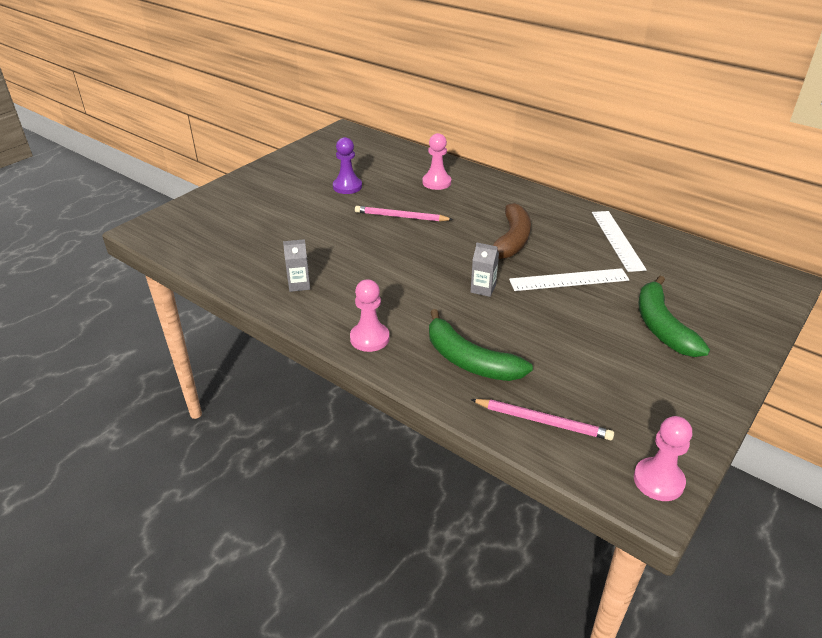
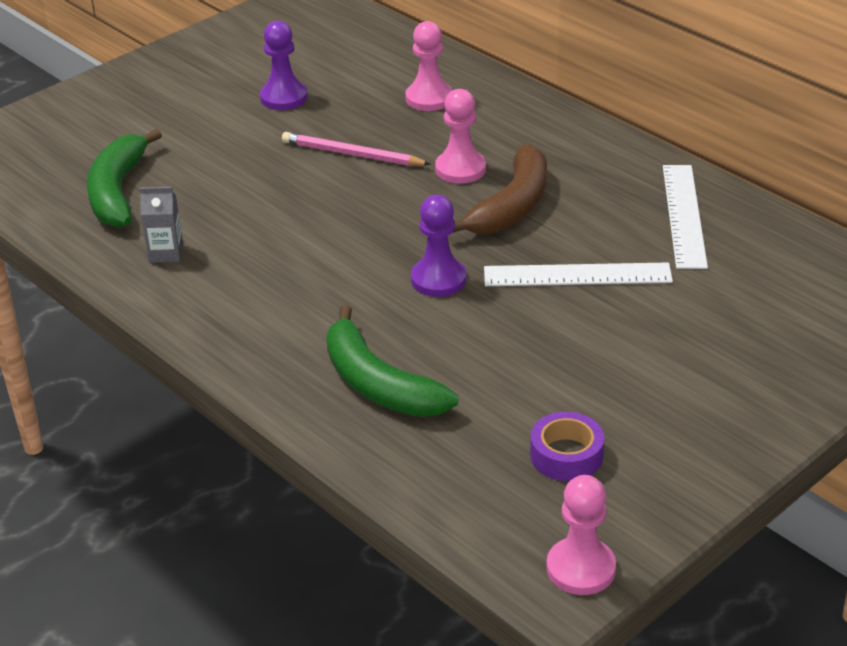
camera: 10 degrees right, 0 degrees up
pink pawn [350,279,389,352] -> pink pawn moved to [435,89,486,184]
grey carton [471,242,499,297] -> purple pawn [411,195,466,297]
pink pencil [471,399,614,440] -> none
green banana [638,276,710,357] -> green banana moved to [87,128,162,228]
none -> purple tape [530,412,604,481]

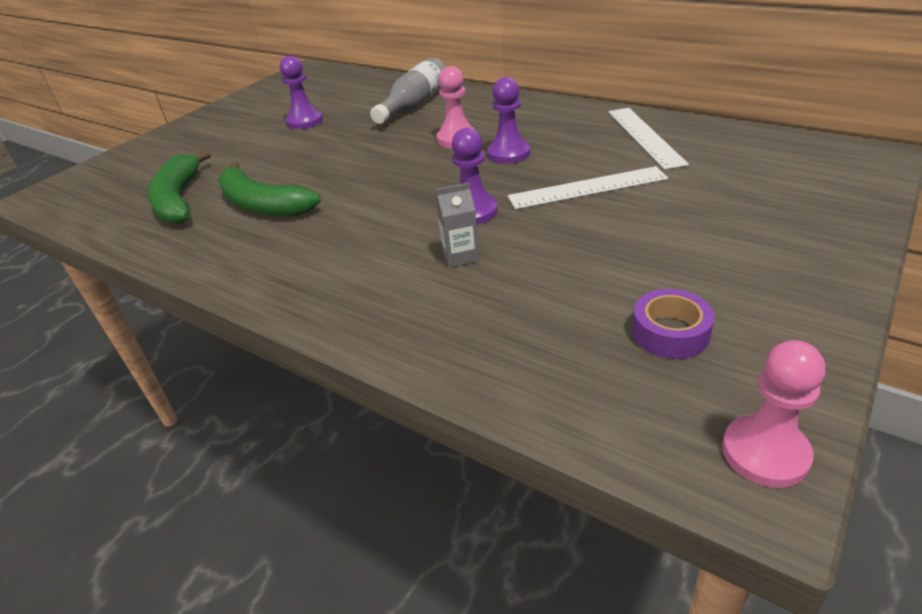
camera: 10 degrees left, 0 degrees up
grey carton [140,187,183,263] -> grey carton moved to [436,183,479,267]
pink pencil [282,132,431,166] -> none
green banana [326,305,458,417] -> green banana moved to [218,161,321,216]
pink pawn [405,21,452,111] -> grey bottle [370,57,446,124]
brown banana [453,144,547,234] -> purple pawn [487,77,530,164]

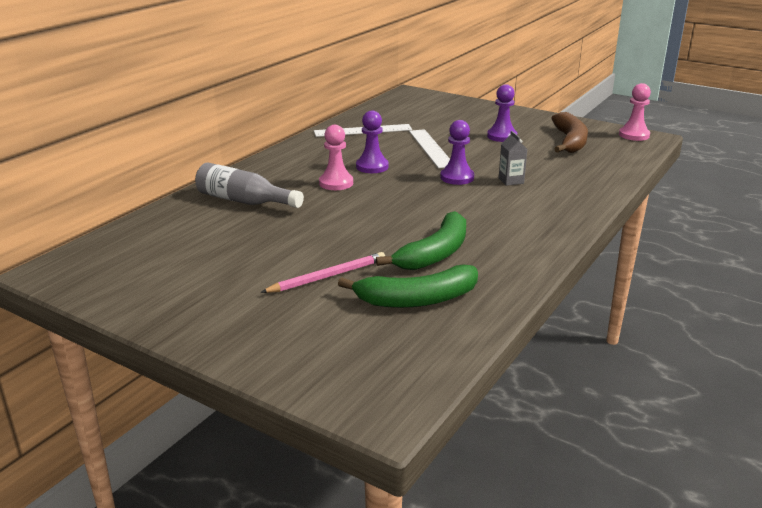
camera: 95 degrees left, 10 degrees down
purple pawn [280,55,323,129] -> purple pawn moved to [487,84,517,142]
purple tape [632,289,715,359] -> brown banana [552,112,588,153]
none -> pink pencil [261,252,385,293]

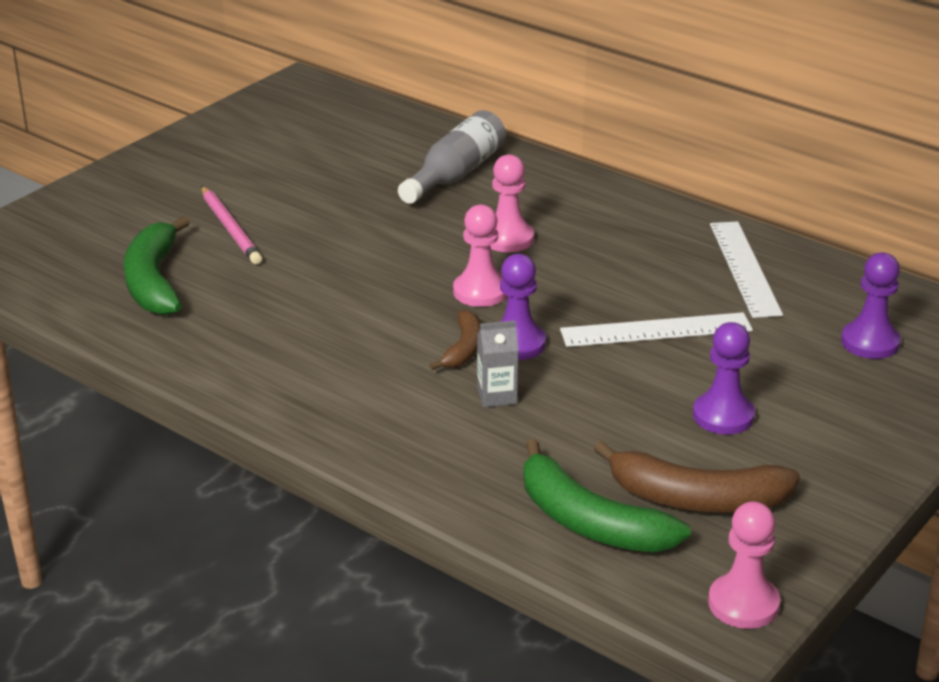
camera: 95 degrees right, 5 degrees up
purple pawn [356,110,389,173] -> purple pawn moved to [841,252,901,359]
green banana [376,211,466,270] -> green banana moved to [523,439,691,553]
none -> brown banana [429,310,481,370]
none -> pink pawn [453,204,507,307]

